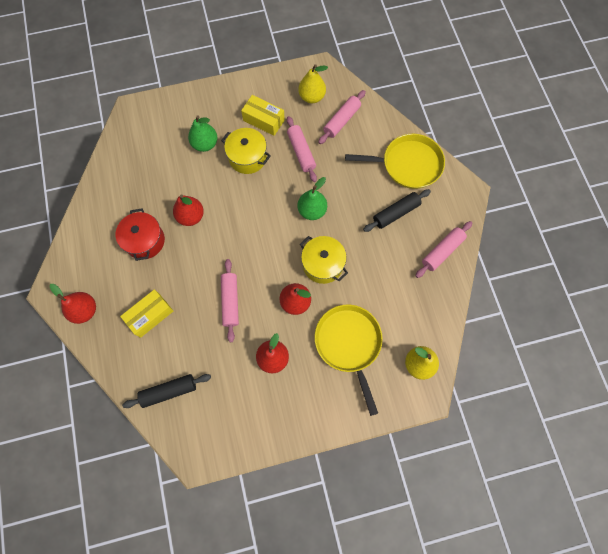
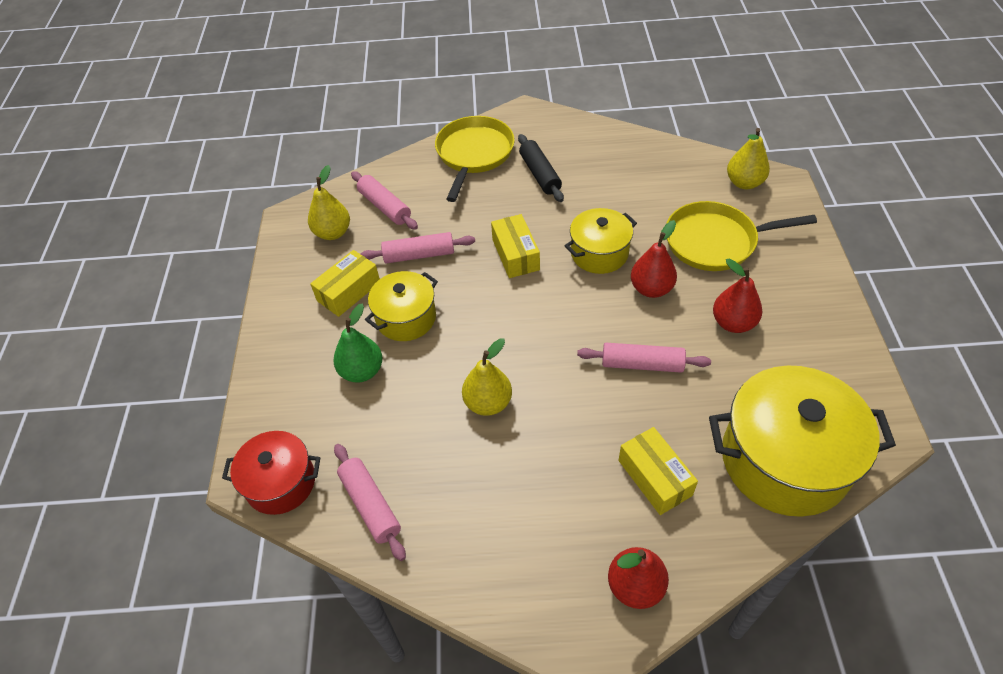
camera: 75 degrees left, 20 degrees down
red pot [116,208,165,261] -> red pot moved to [222,431,320,515]
black rolling pin [122,374,211,408] -> yellow pot [709,365,896,517]
red pear [173,195,204,226] -> yellow pear [462,338,512,416]
green pear [298,177,327,220] -> yellow box [491,214,540,278]
pink rolling pin [416,221,472,278] -> pink rolling pin moved to [334,444,406,561]

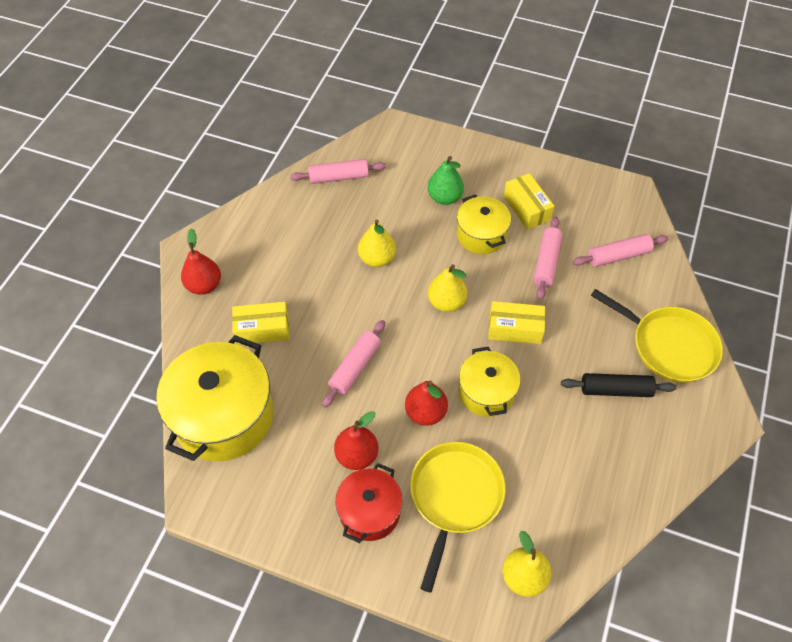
camera: 110 degrees right, 5 degrees up
red pot [222,431,320,515] -> red pot moved to [335,463,403,543]
yellow pear [308,165,350,240] -> yellow pear moved to [428,264,467,312]

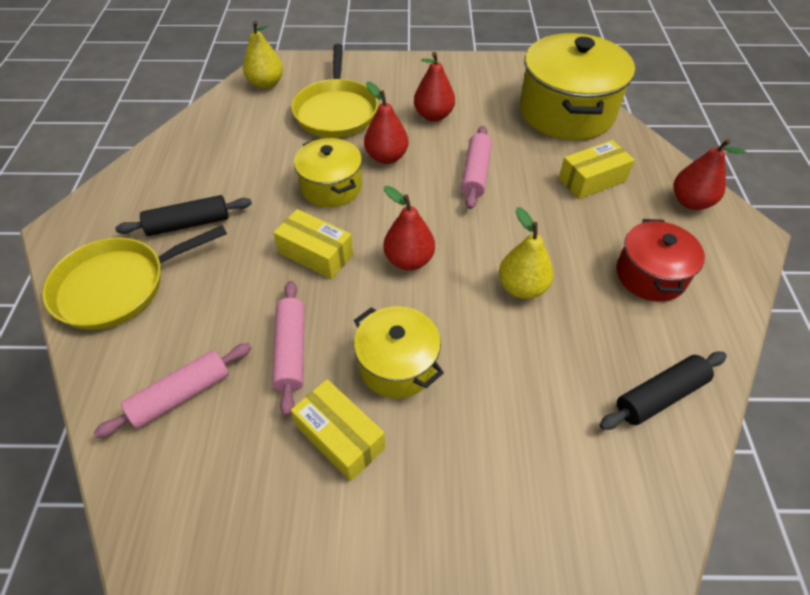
camera: 160 degrees right, 5 degrees down
pink rolling pin [290,159,386,184] -> black rolling pin [599,352,727,430]
red pot [335,463,403,543] -> red pot moved to [616,219,705,302]
green pear [428,156,464,205] -> none
yellow pear [428,264,467,312] -> red pear [384,186,435,270]
yellow box [488,301,545,344] -> yellow box turned 45 degrees clockwise [273,209,353,279]
yellow pan [591,289,723,383] -> yellow pan turned 45 degrees counterclockwise [42,225,227,330]

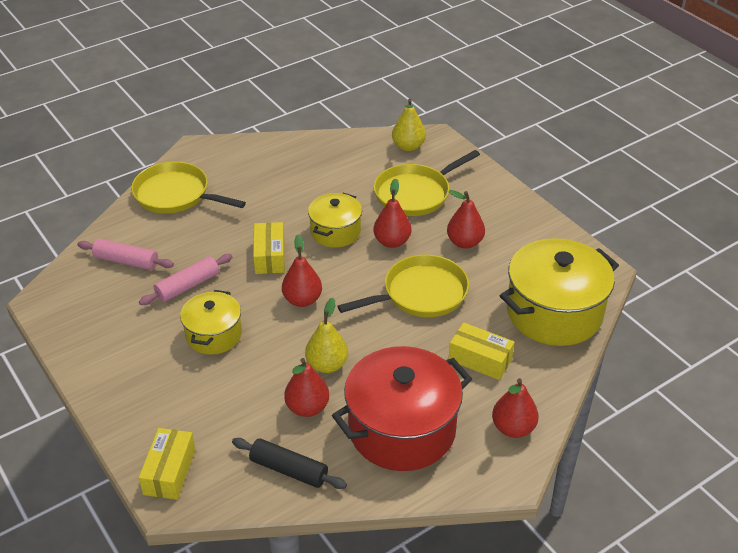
camera: 55 degrees right, 10 degrees down
black rolling pin [115,195,252,236] -> none
yellow box [291,379,385,481] -> yellow box moved to [139,428,195,500]
pink rolling pin [461,125,492,209] -> yellow pan [338,255,469,317]
red pot [616,219,705,302] -> red pot [332,346,472,471], size x1.75
none -> red pear [284,358,329,417]

